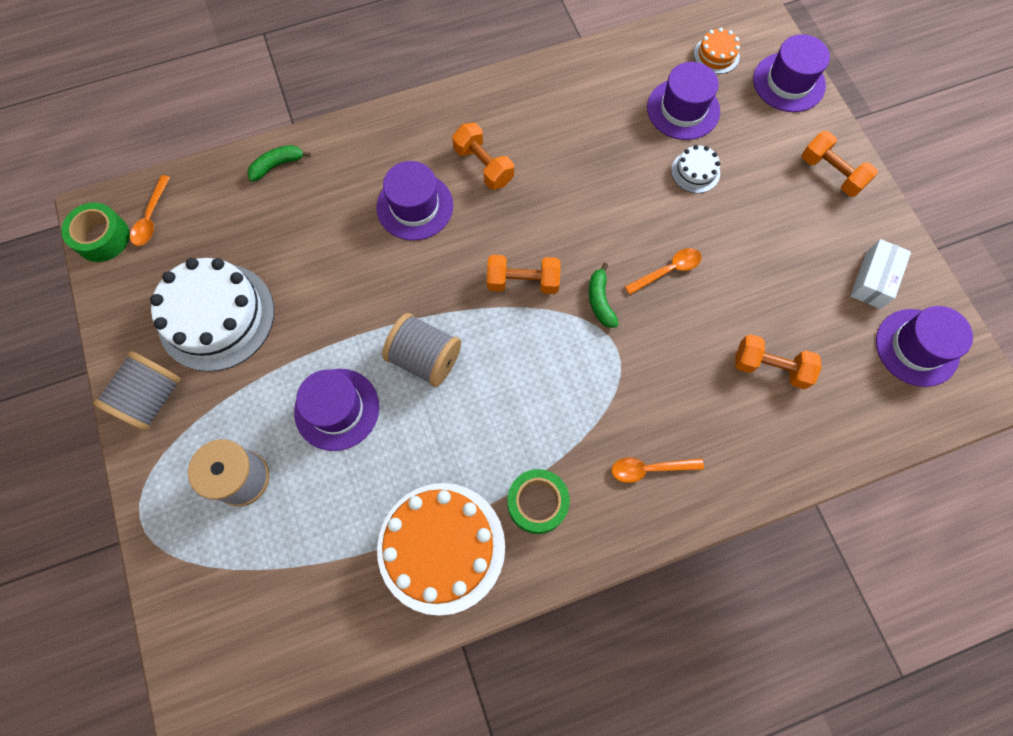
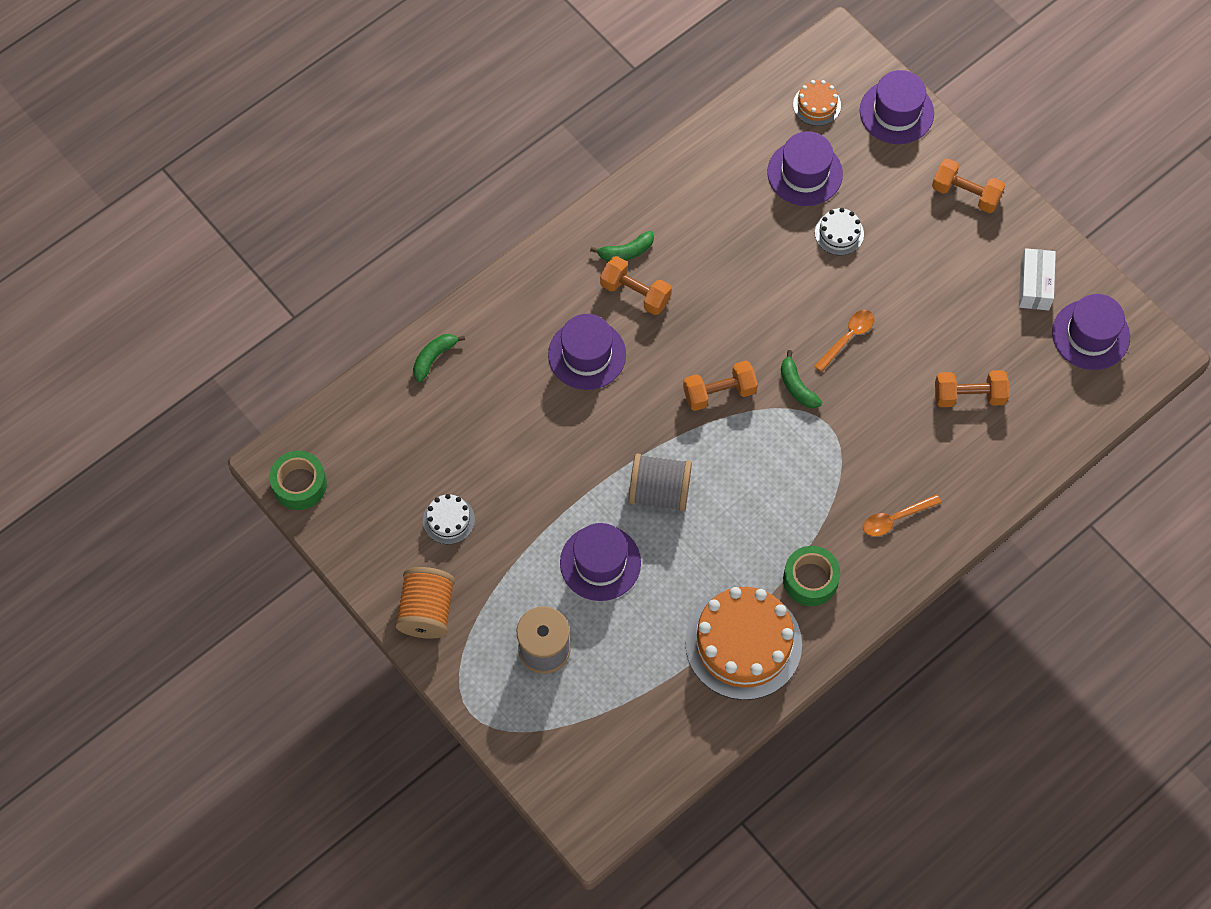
camera: 20 degrees left, 5 degrees down
grey spool [93,351,181,431] -> orange spool [395,567,455,639]
orange spoon [130,175,170,246] -> none
white cake [150,258,274,372] -> white cake [423,494,475,544], size x0.46
none -> green banana [590,231,654,261]

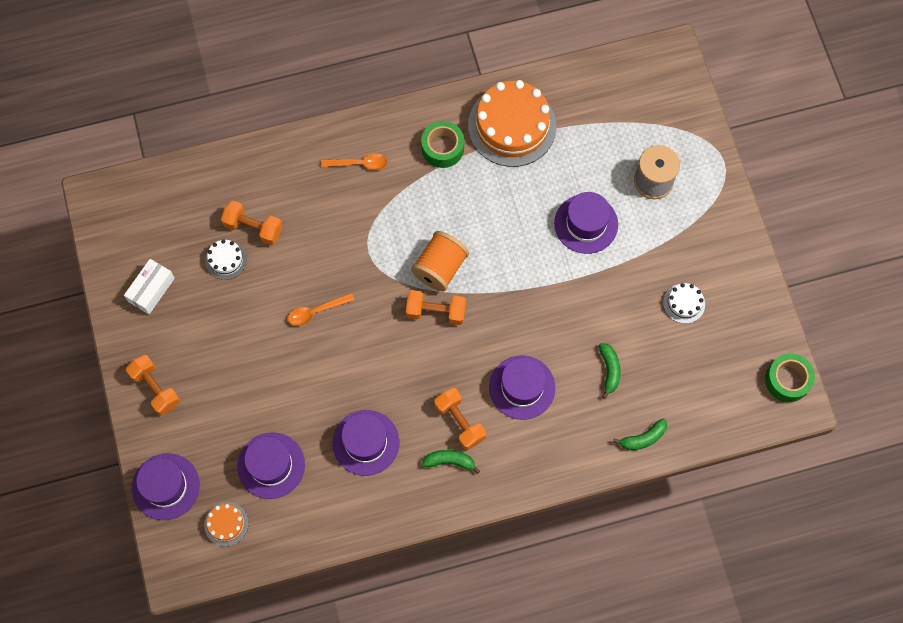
camera: 155 degrees left, 5 degrees up
orange spool [395,567,455,639] -> orange spool moved to [411,231,469,291]
grey spool [629,453,692,511] -> none
green banana [781,350,822,408] -> green banana moved to [599,343,621,399]
white cake [815,208,864,255] -> white cake moved to [205,239,247,280]
purple hat [1052,294,1130,370] -> purple hat moved to [332,410,399,476]

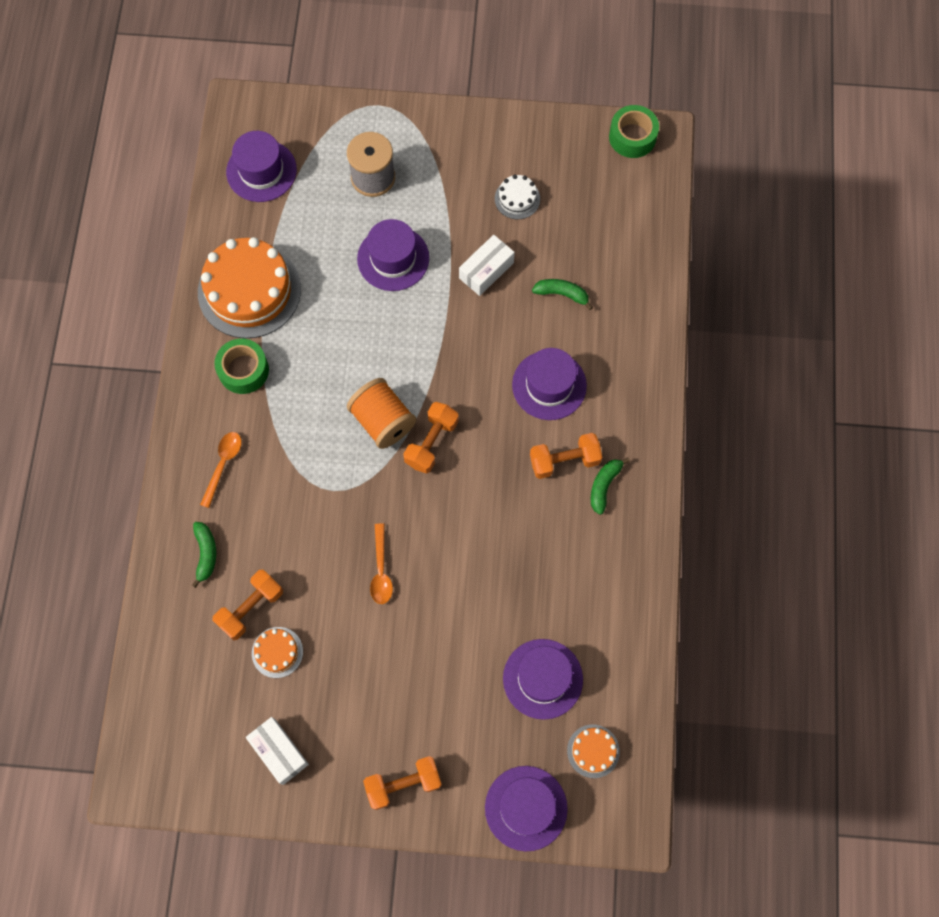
camera: 70 degrees left, 0 degrees up
white cake [205,239,247,280] -> orange cake [252,627,303,678]
purple hat [332,410,399,476] -> purple hat moved to [226,131,297,202]
green banana [613,418,667,450] -> green banana moved to [192,522,216,588]
none -> white box [459,235,515,296]

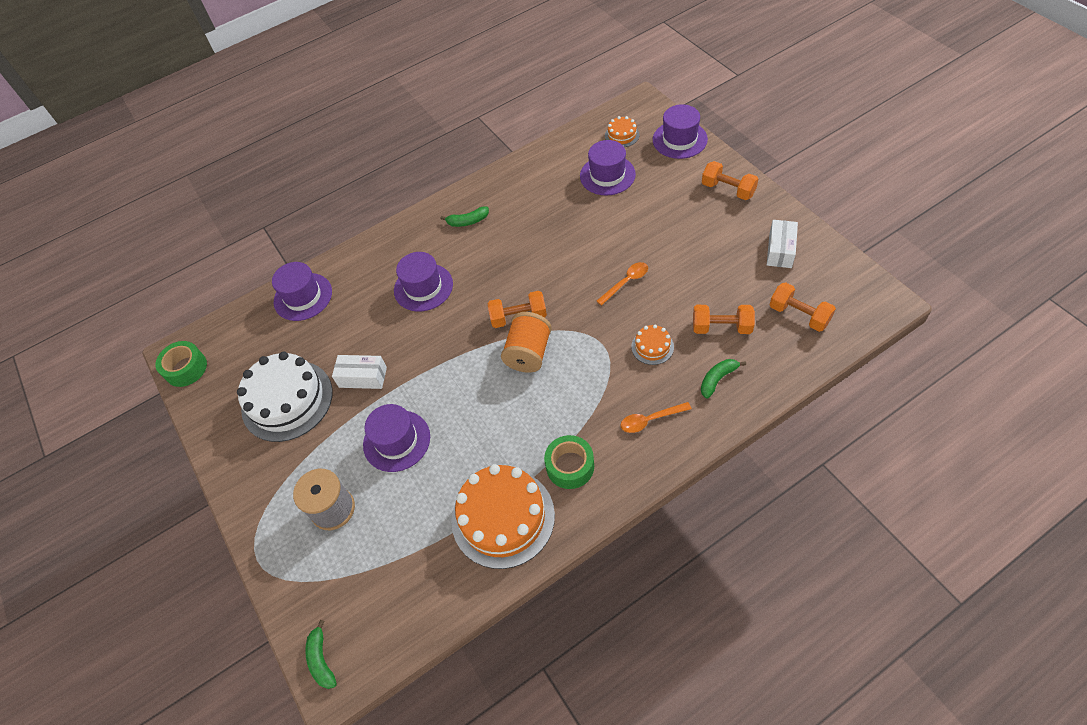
camera: 120 degrees left, 15 degrees down
purple hat [226,131,297,202] -> purple hat moved to [272,262,332,321]
orange cake [252,627,303,678] -> orange cake moved to [631,325,674,365]
white cake [495,175,540,219] -> white cake [237,352,333,442], size x2.20
orange dumbbell [530,433,602,479] -> orange dumbbell moved to [770,282,836,332]
green banana [532,279,593,310] -> green banana moved to [305,620,337,689]

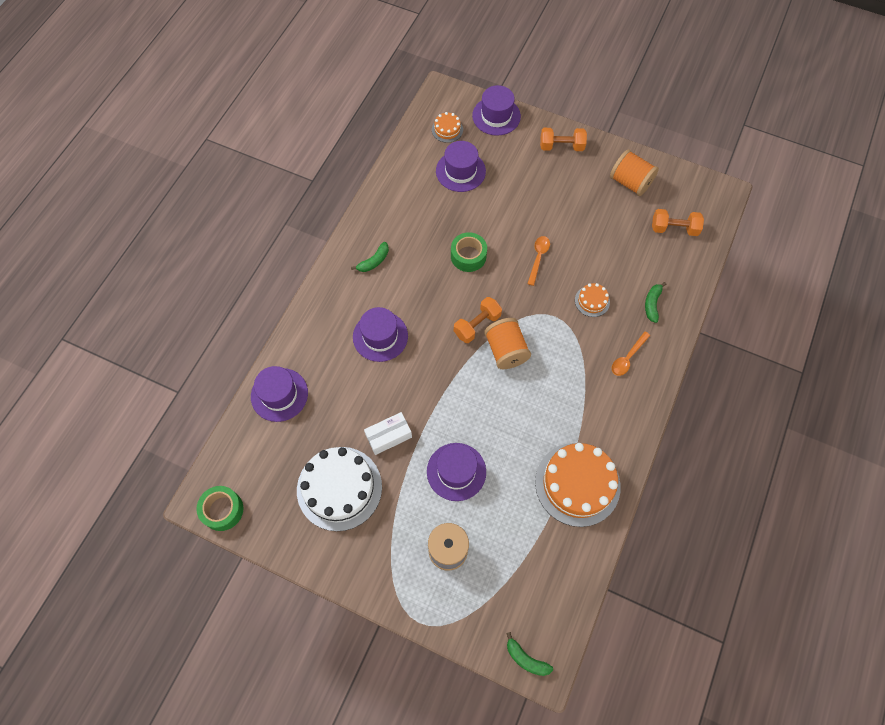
camera: 40 degrees left, 10 degrees up
green tape [544,435,594,489] -> green tape moved to [451,232,487,272]
orange dumbbell [693,305,755,334] -> none
white box [767,220,798,268] -> orange spool [610,149,659,196]

